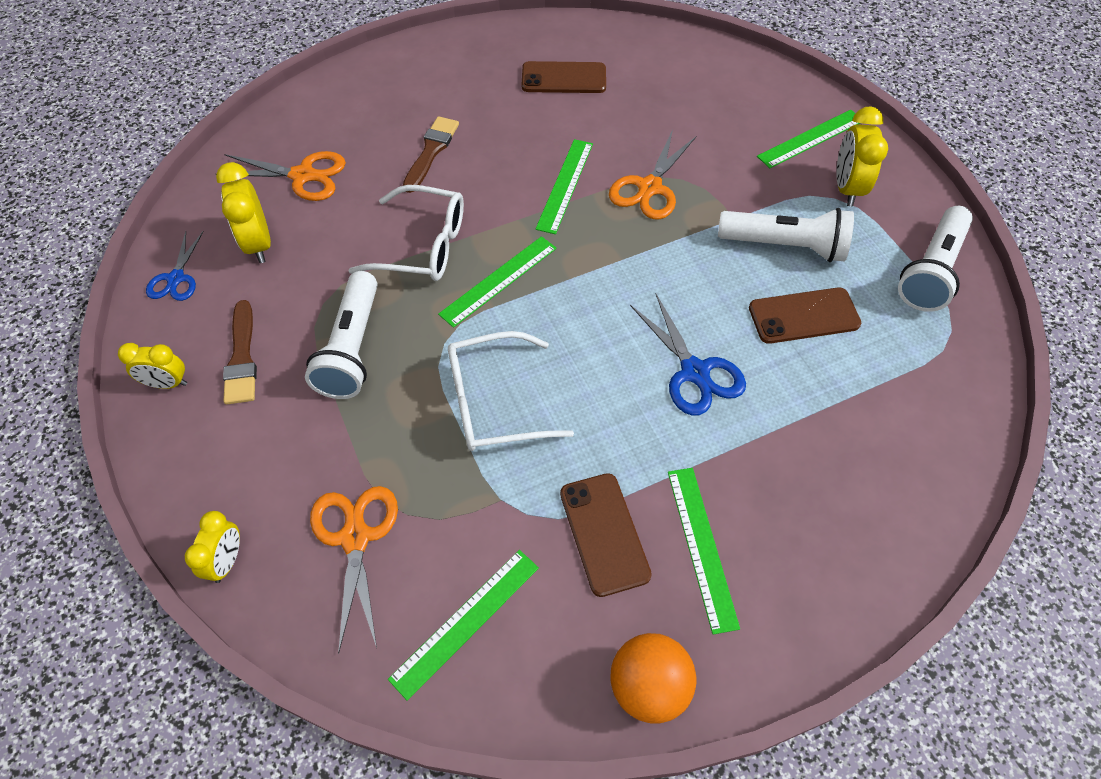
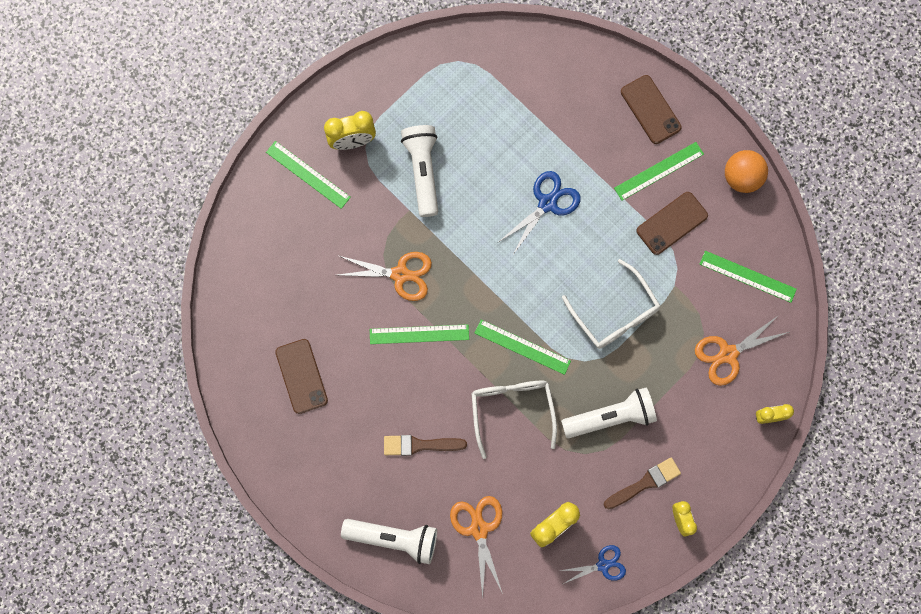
camera: 110 degrees left, 20 degrees up
brown phone [749,287,861,344] -> brown phone moved to [621,75,682,144]
white flashlight [898,206,973,312] -> white flashlight moved to [341,519,437,564]

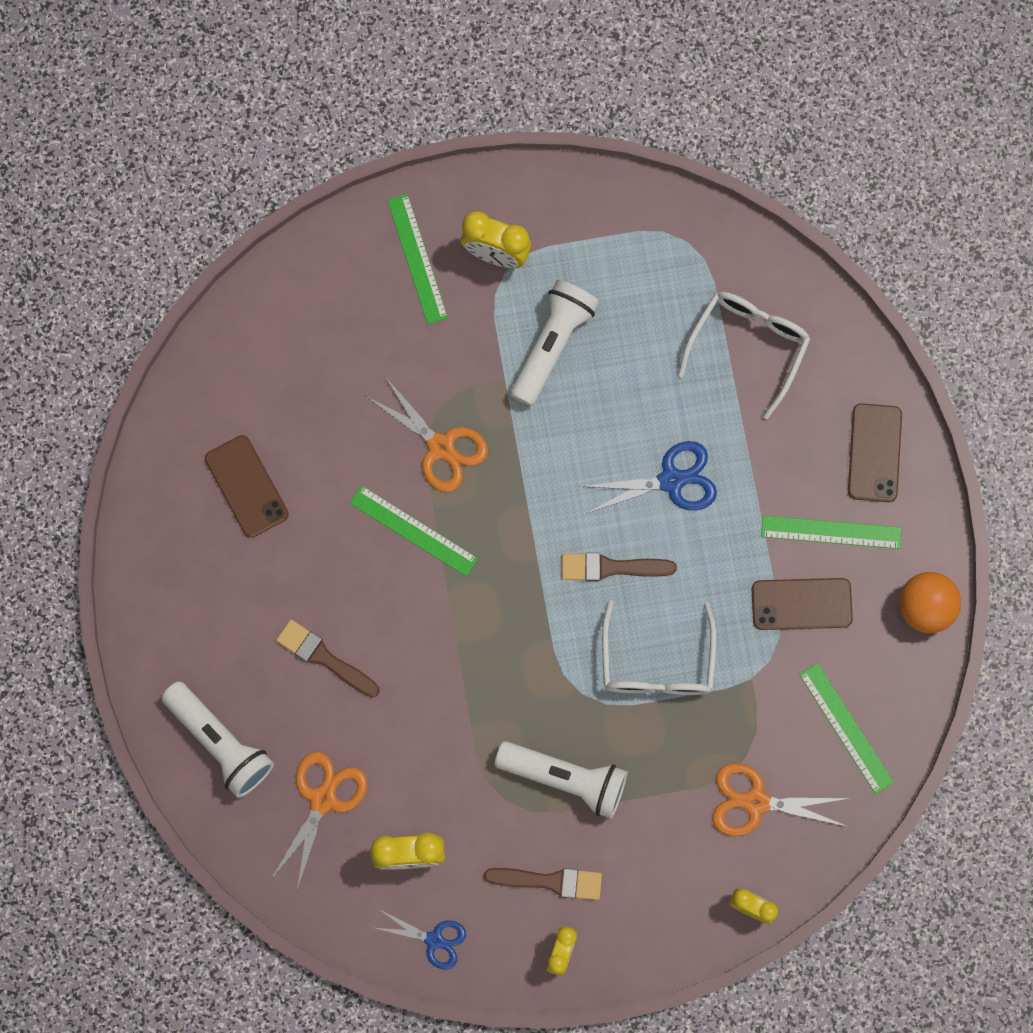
camera: 35 degrees right, 0 degrees up
brown phone [275,339,328,414] -> brown phone turned 45 degrees counterclockwise [205,435,289,538]
white glasses [471,381,557,459] -> white glasses moved to [678,292,810,419]
green ruler [475,320,571,375] -> none
none -> brown brush [562,553,677,581]

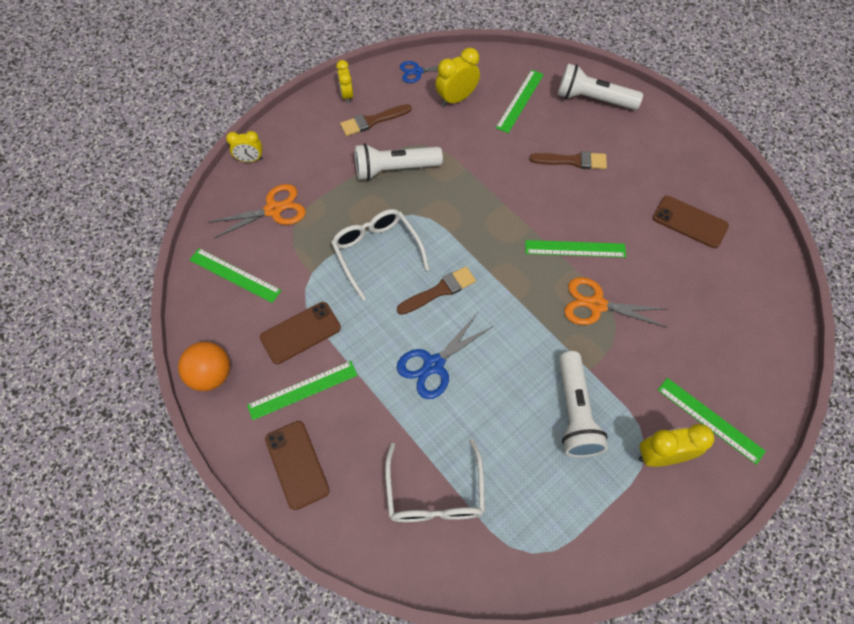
camera: 150 degrees right, 15 degrees down
orange scissors [271,752,368,891] -> green ruler [496,70,544,133]

